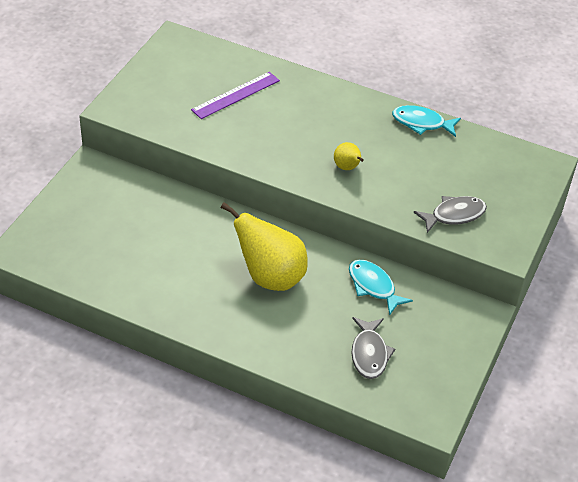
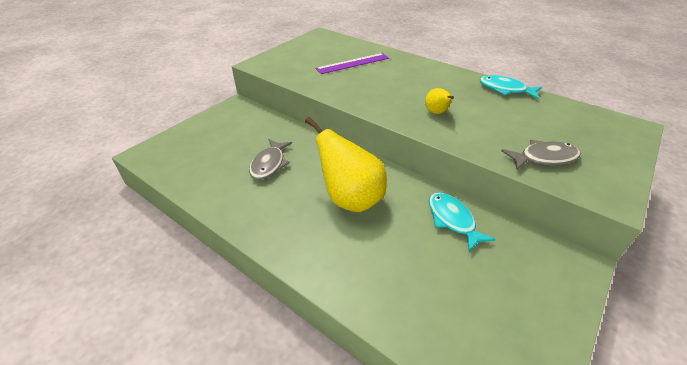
camera: 15 degrees right, 5 degrees down
grey fish [351,317,395,379] -> grey fish moved to [249,139,292,180]

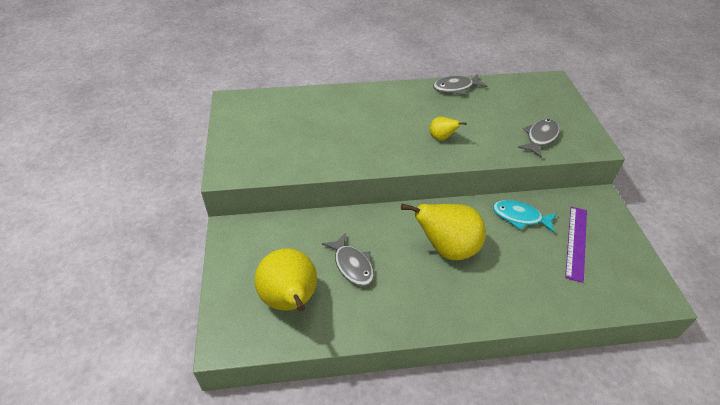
camera: 45 degrees left, 5 degrees up
purple ruler [315,53,389,74] -> purple ruler moved to [565,207,587,283]
turquoise fish [480,75,542,99] -> grey fish [433,74,487,95]
none -> yellow pear [254,248,317,312]

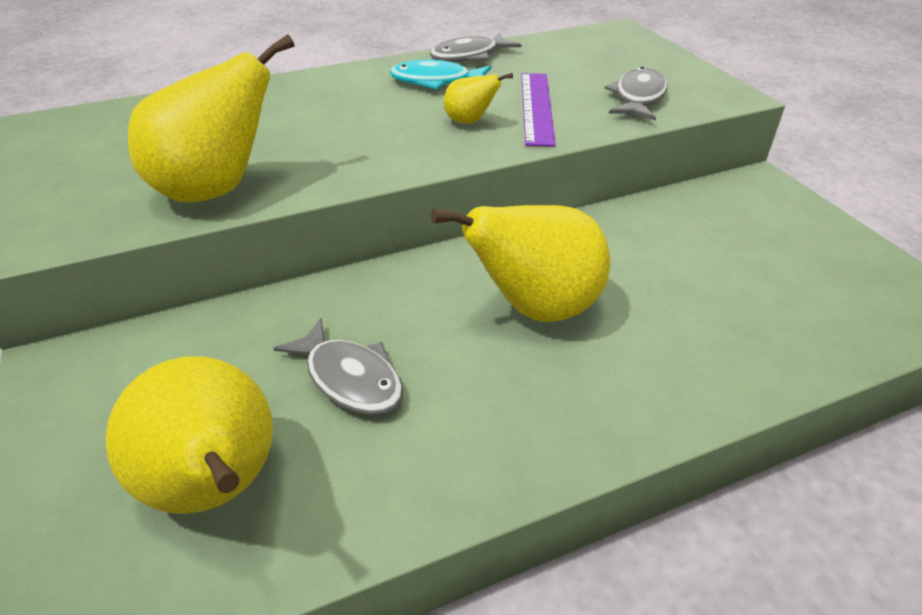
camera: 15 degrees left, 5 degrees down
turquoise fish [493,200,557,233] -> turquoise fish moved to [390,60,491,90]
purple ruler [565,207,587,283] -> purple ruler moved to [521,73,556,147]
none -> yellow pear [128,34,295,202]

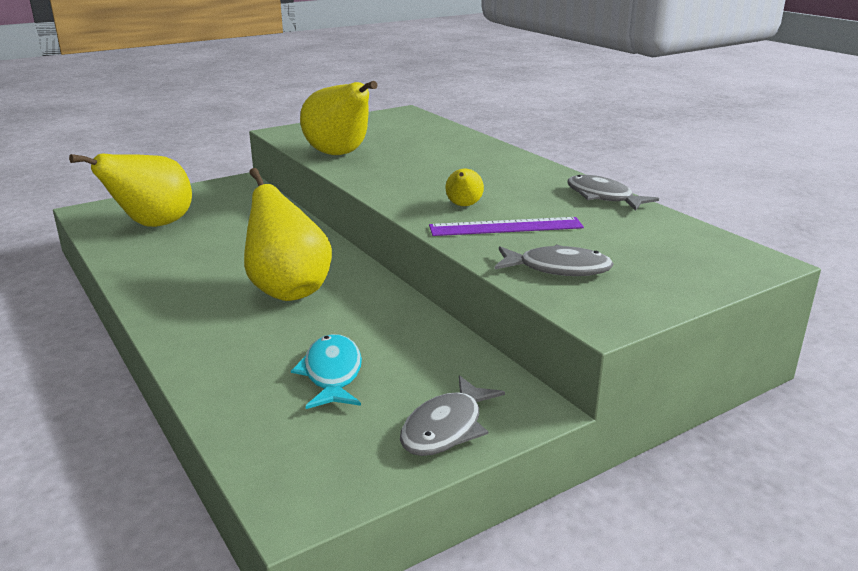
camera: 80 degrees right, 15 degrees down
grey fish [273,318,404,415] -> grey fish moved to [400,375,505,456]
turquoise fish [390,60,491,90] -> turquoise fish moved to [291,334,362,409]

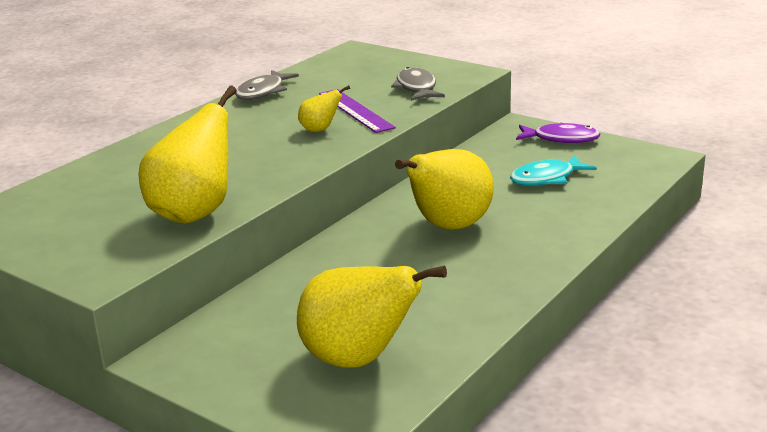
camera: 110 degrees left, 0 degrees up
grey fish [400,375,505,456] -> purple fish [516,123,601,143]

